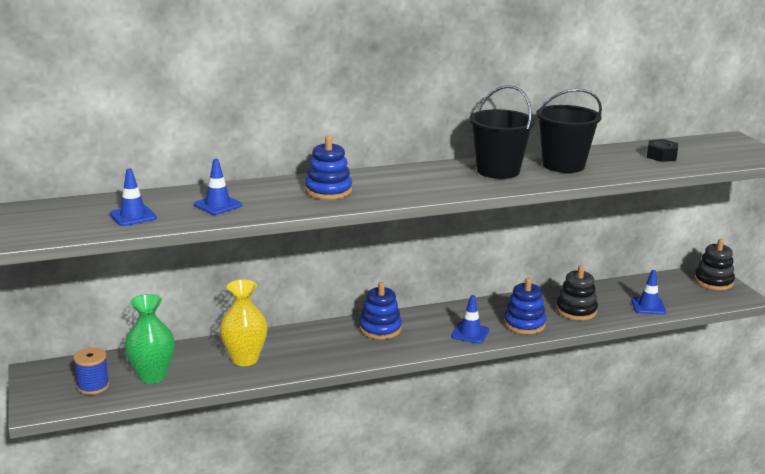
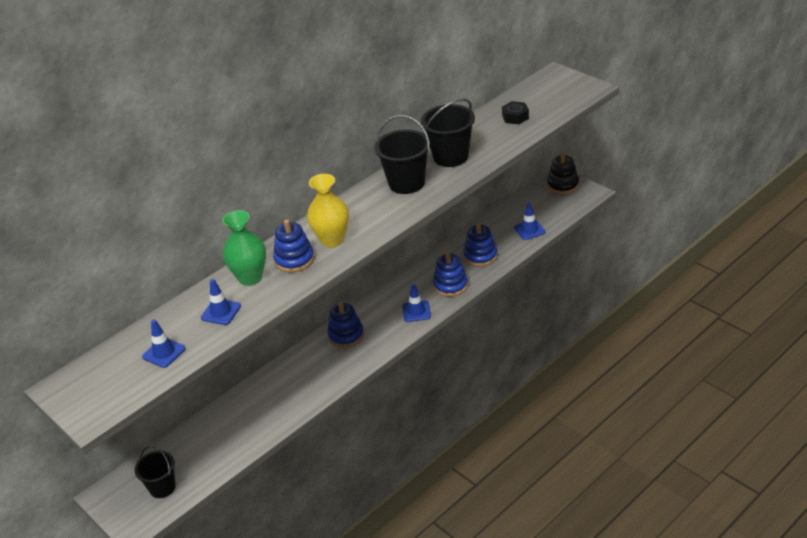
camera: 20 degrees left, 15 degrees up
blue spool [73,347,110,395] -> black bucket [135,446,176,498]
green vase [125,294,175,384] -> green vase moved to [222,210,266,286]
yellow vase [220,280,268,366] -> yellow vase moved to [307,174,349,248]
black stacking toy [556,265,598,320] -> blue stacking toy [463,222,497,267]

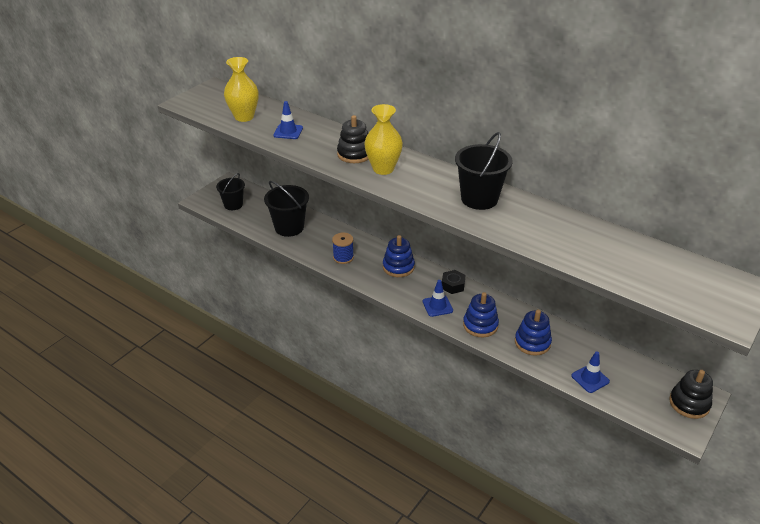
camera: 75 degrees right, 0 degrees up
blue traffic cone [142,319,186,368] -> yellow vase [224,57,259,122]
green vase [222,210,266,286] -> none
blue stacking toy [273,219,315,273] -> black stacking toy [337,115,369,163]
black bucket [421,98,475,167] -> black bucket moved to [264,181,309,237]
black nut [502,101,529,124] -> black nut moved to [442,270,466,294]
none -> blue spool [332,233,354,264]

